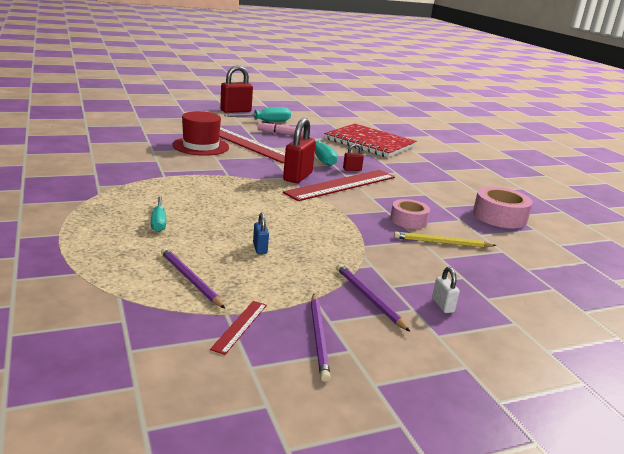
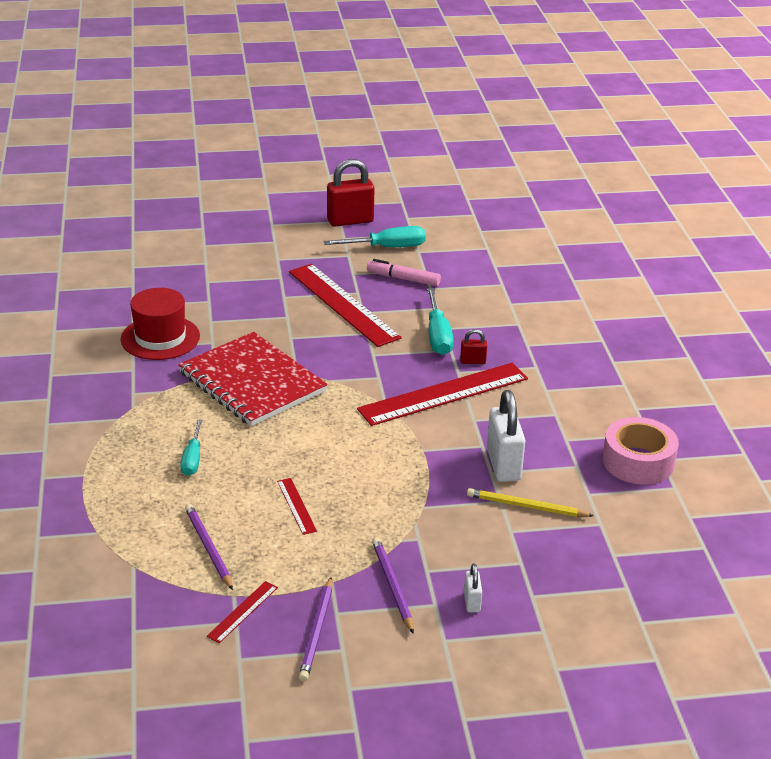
camera: 15 degrees right, 10 degrees up
red hat [172,111,229,156] -> red hat moved to [121,288,200,360]
blue padlock [253,212,269,254] -> red ruler [277,478,317,535]
red padlock [283,118,316,183] -> none
red notebook [324,124,417,158] -> red notebook moved to [178,332,328,426]
pink tape [390,199,430,229] -> white padlock [487,390,525,482]

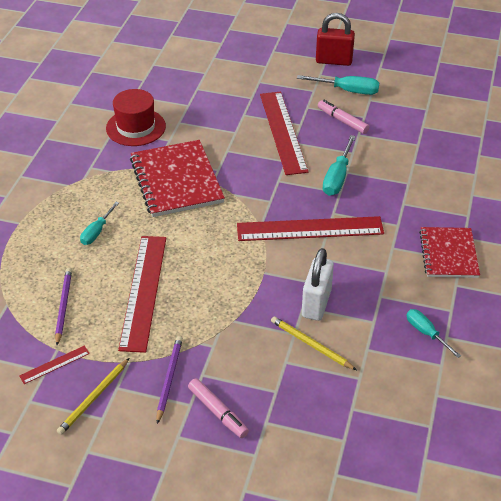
camera: 25 degrees right, 10 degrees up
red ruler [277,478,317,535] -> red ruler [118,236,166,353], size x2.32
purple pencil [299,577,332,681] -> yellow pencil [57,358,129,435]
red padlock [460,329,487,364] -> none
white padlock [464,563,482,612] -> pink marker [188,378,249,438]
pink tape [602,417,679,485] -> turquoise screwdriver [407,309,461,358]
none -> red notebook [419,227,480,278]

